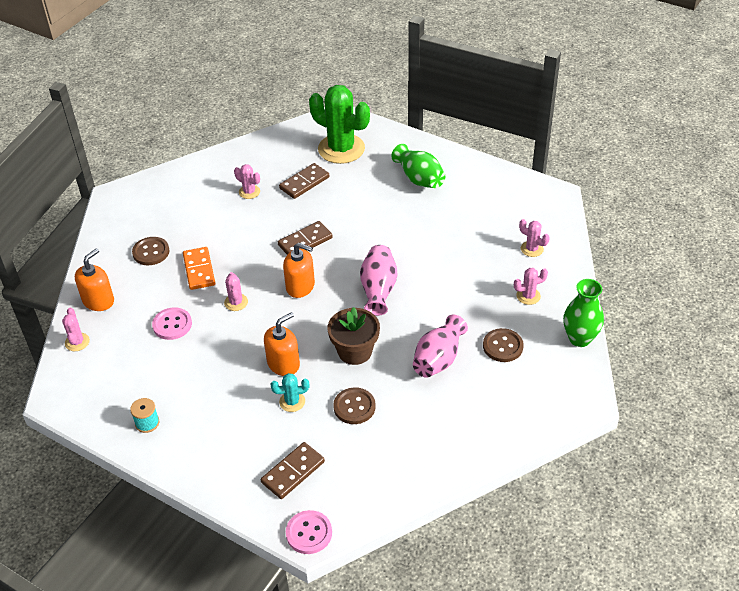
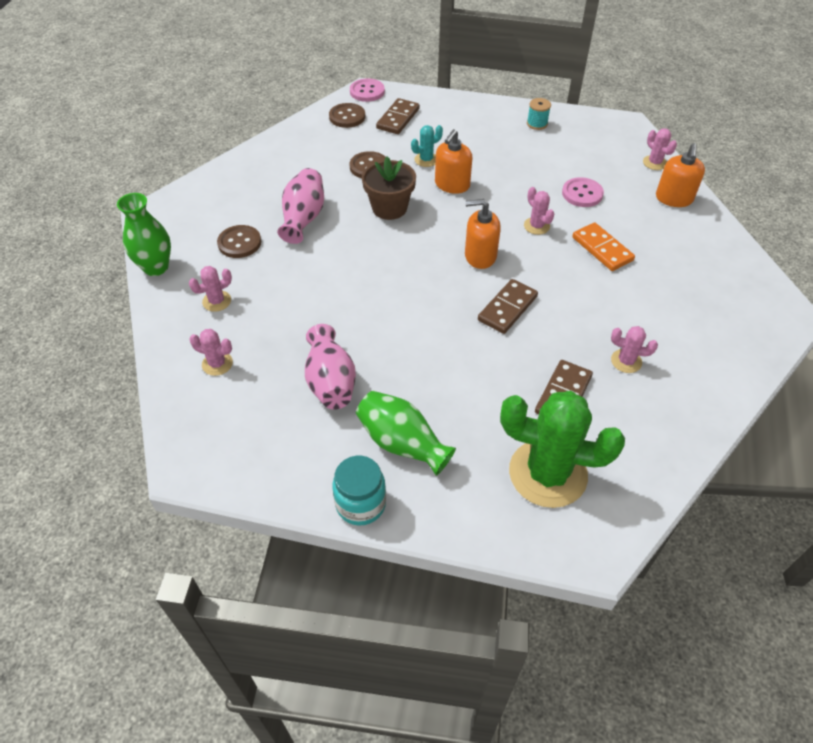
camera: 160 degrees right, 5 degrees up
brown button [132,237,169,265] -> brown button moved to [329,103,365,128]
pink vase [360,245,397,316] -> pink vase moved to [305,324,356,410]
none -> turquoise jar [332,456,386,526]

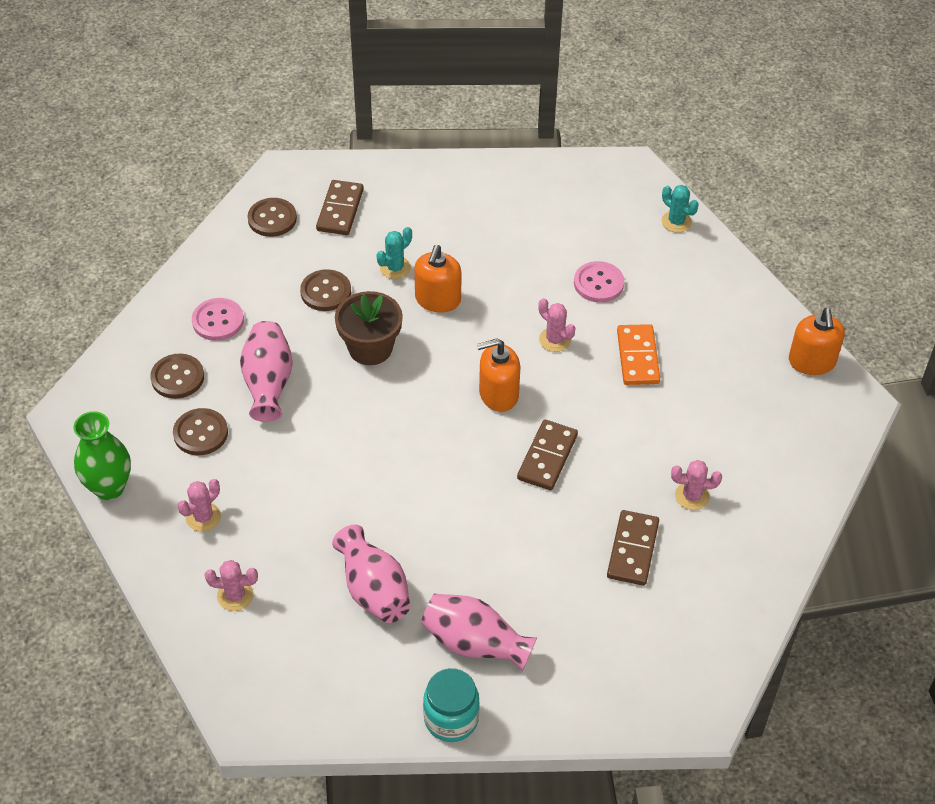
camera: 15 degrees left, 0 degrees up
pink button [350,78,385,102] -> pink button moved to [192,298,244,341]
green vase [356,391,456,476] -> pink vase [421,594,537,671]
green cactus [500,391,625,508] -> none
turquoise spool [527,98,551,130] -> none
orange domino [572,222,635,271] -> orange domino turned 45 degrees clockwise [617,324,660,385]
pink cactus [643,128,677,170] -> turquoise cactus [662,185,699,233]
orange soap dispenser [656,143,705,207] -> orange soap dispenser moved to [789,308,845,375]
none -> brown button [150,354,204,399]

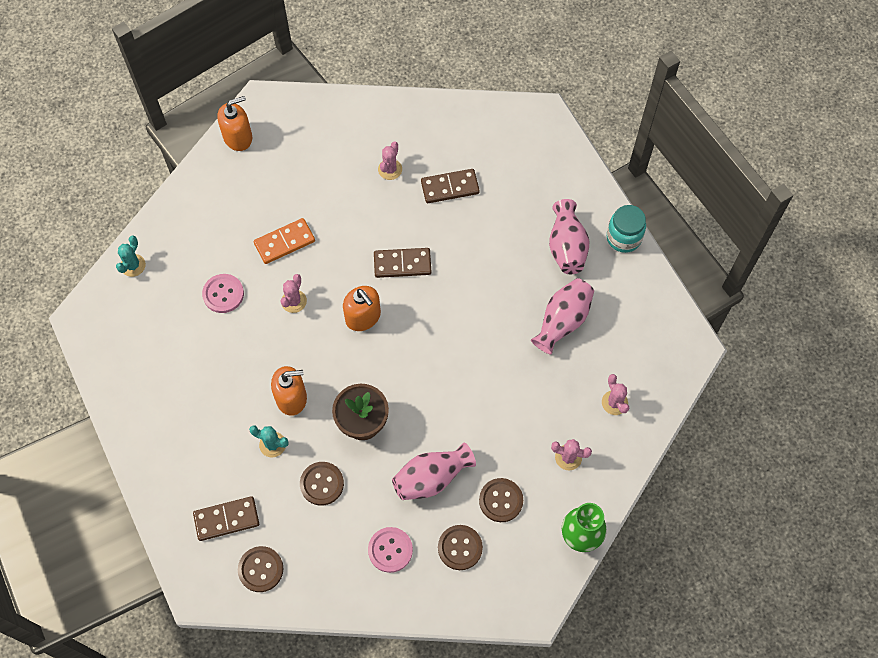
camera: 115 degrees left, 15 degrees up
pink cactus [671,460,722,510] -> pink cactus turned 45 degrees clockwise [378,141,402,180]

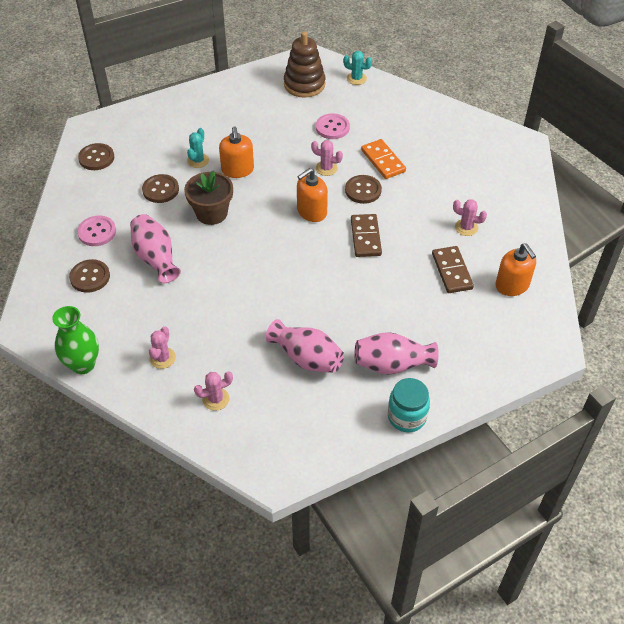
camera: 90 degrees right, 15 degrees down
brown domino [193,496,259,541] -> none
orange soap dispenser [217,96,252,151] -> orange soap dispenser moved to [495,243,536,296]
brown button [479,478,523,522] -> brown button moved to [345,175,382,204]
none -> brown stacking toy [284,32,325,98]

